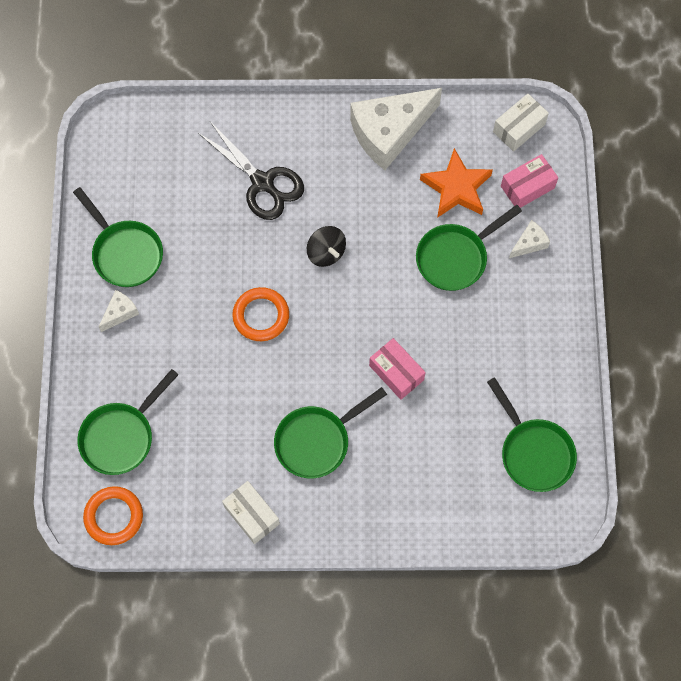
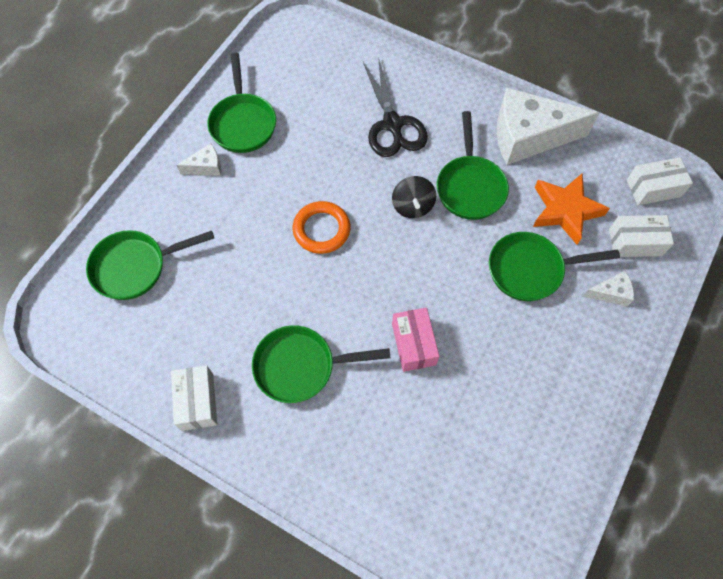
camera: 30 degrees right, 5 degrees down
orange ring [83,486,143,545] -> none
green pan [487,377,577,492] -> green pan moved to [437,111,509,220]
pink box [501,154,558,208] -> white box [609,215,674,257]

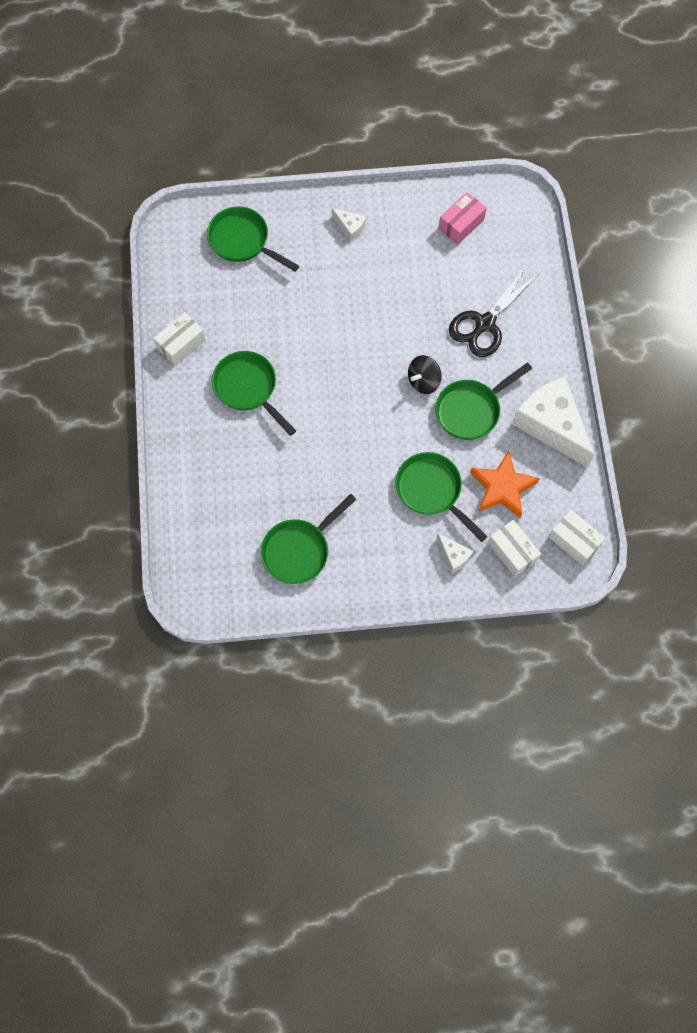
camera: 55 degrees right, 5 degrees up
green pan [207,53,276,153] -> green pan moved to [261,494,357,584]
orange ring [293,201,351,254] -> none
pink box [392,308,439,372] -> pink box moved to [439,192,487,245]

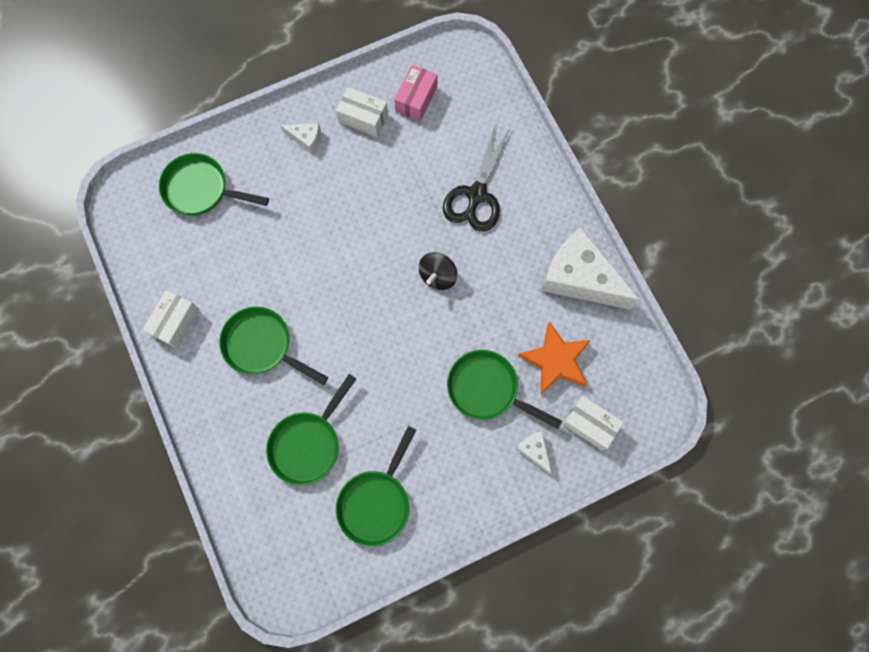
camera: 20 degrees left, 5 degrees up
green pan [436,363,532,440] -> green pan moved to [266,374,356,486]
white cheese [437,534,473,573] -> white cheese turned 150 degrees counterclockwise [515,431,551,474]
white box [549,510,605,565] -> white box moved to [336,87,388,137]

